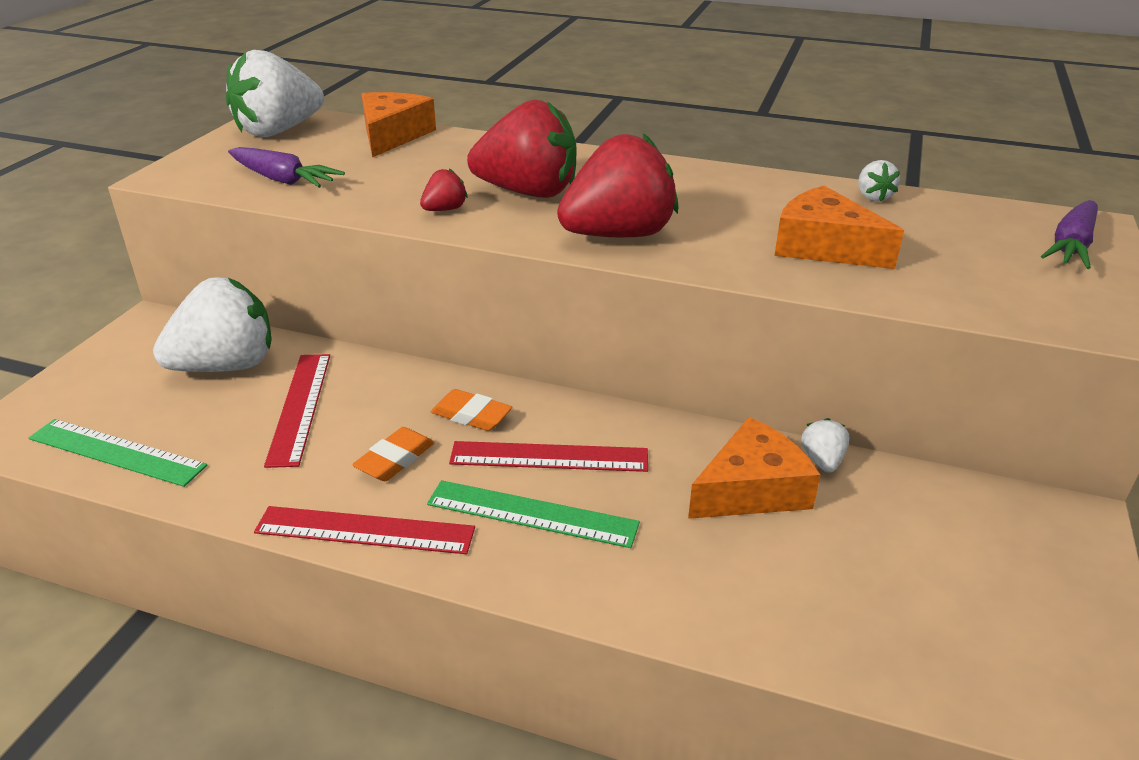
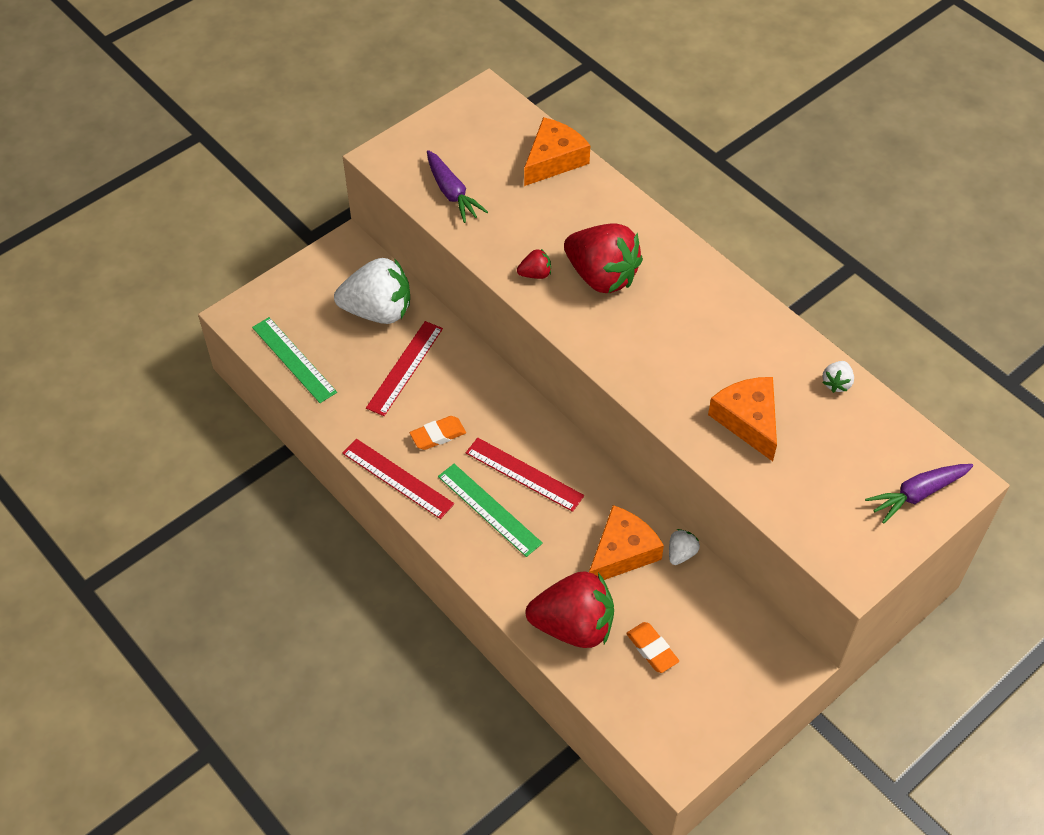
camera: 30 degrees right, 20 degrees up
white strawberry [226,50,324,137] -> none
orange eraser [431,389,512,431] -> orange eraser moved to [626,622,679,673]
red strawberry [557,133,678,237] -> red strawberry moved to [526,571,614,648]
orange cheese [688,417,820,519] -> orange cheese turned 45 degrees counterclockwise [589,505,664,580]

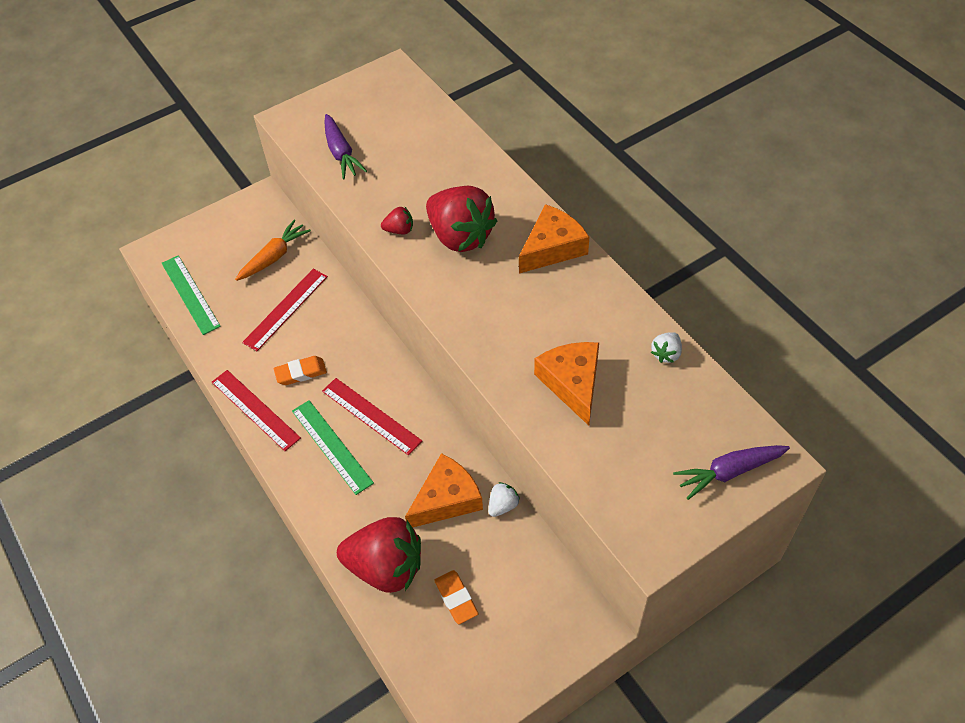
camera: 10 degrees right, 0 degrees up
white strawberry [334,258,410,324] -> orange carrot [235,220,311,281]
orange cheese [524,117,590,186] -> orange cheese moved to [519,204,589,273]

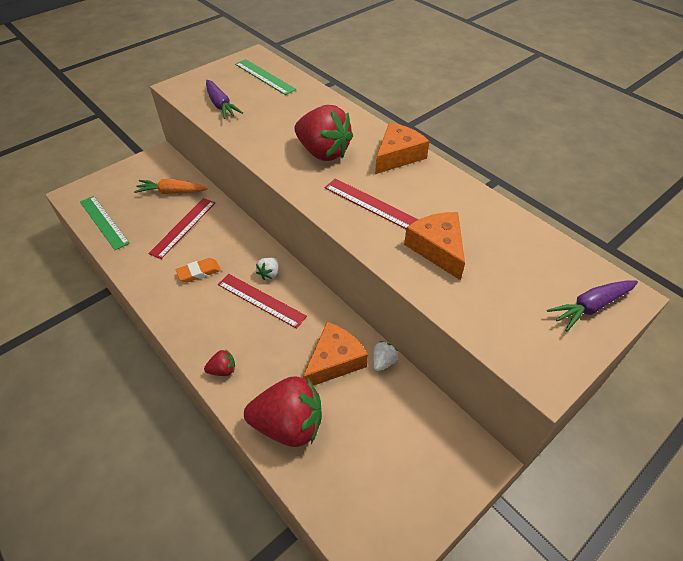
camera: 10 degrees left, 5 degrees down
red ruler [212,370,301,451] -> red ruler moved to [325,178,419,229]
orange carrot [235,220,311,281] -> orange carrot turned 120 degrees counterclockwise [134,179,208,194]
green ruler [292,400,374,495] -> green ruler moved to [235,59,296,95]
red strawberry [381,206,413,234] -> red strawberry moved to [204,350,235,376]
orange eraser [434,570,478,624] -> none
white strawberry [651,332,682,363] -> white strawberry moved to [256,257,278,280]

